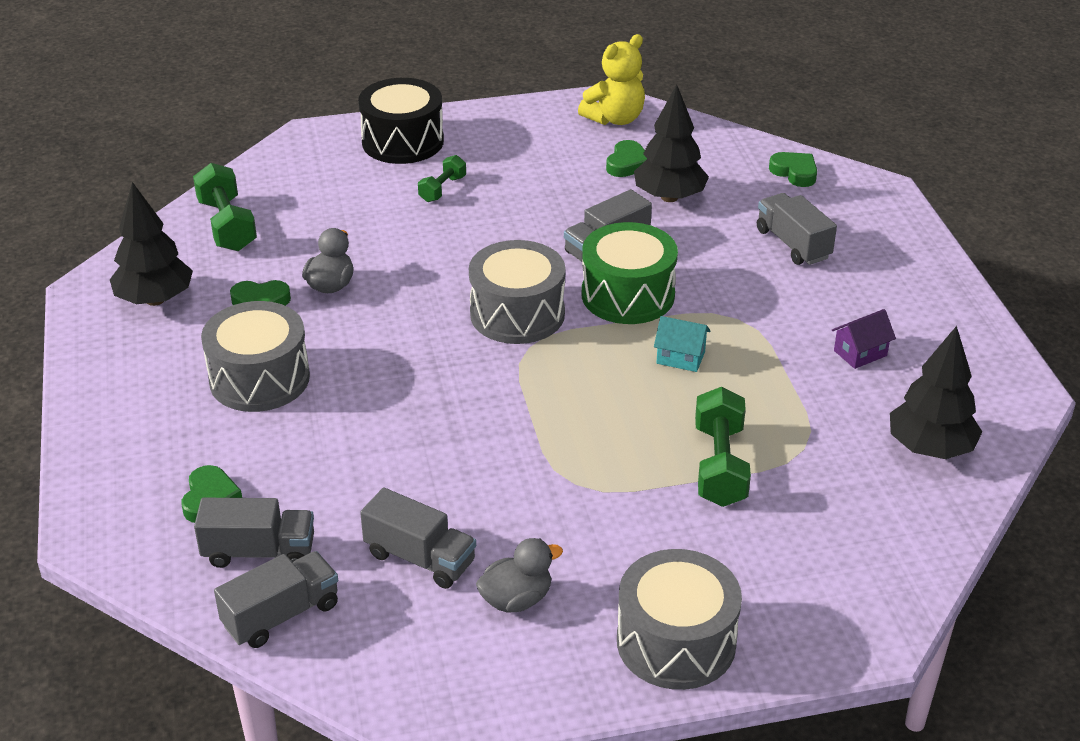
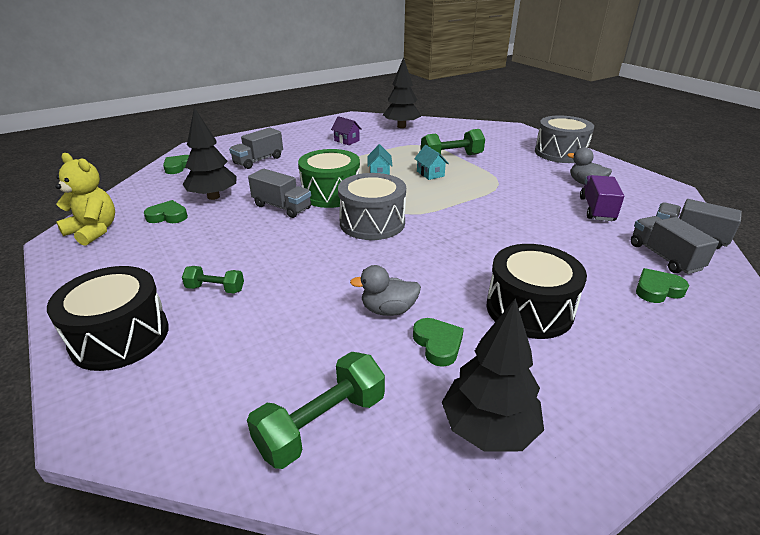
camera: 110 degrees left, 5 degrees down
grey drum [201,301,310,412] -> black drum [487,244,587,339]
grey truck [360,488,476,589] -> purple truck [580,175,624,221]
none -> turquoise house [414,145,449,180]

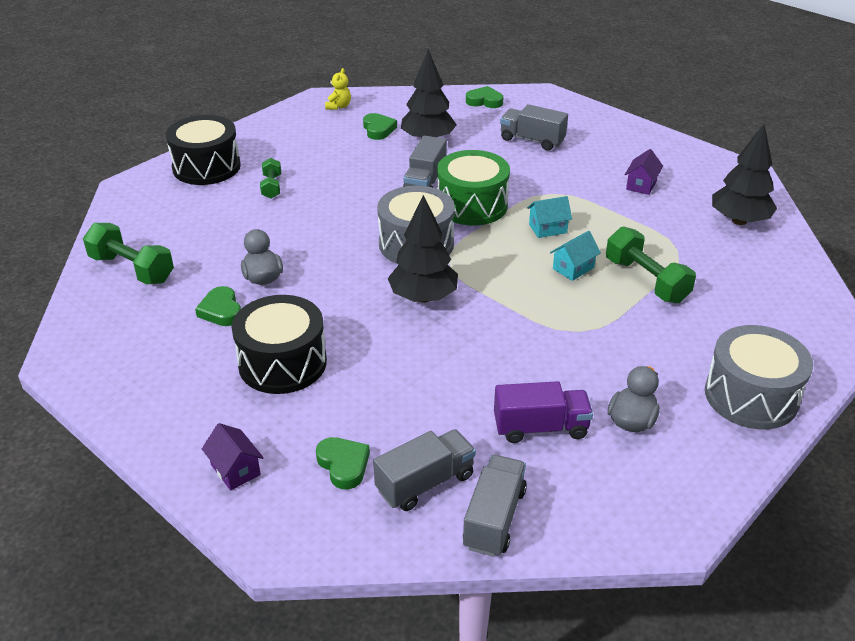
camera: 75 degrees right, 5 degrees up
yellow teddy bear [55,153,115,246] -> yellow teddy bear [325,68,351,110], size x0.55
green heart [413,318,464,367] -> green heart turned 105 degrees clockwise [195,286,241,326]
black tree [442,298,544,452] -> black tree moved to [388,195,458,303]
none -> purple house [202,423,264,491]

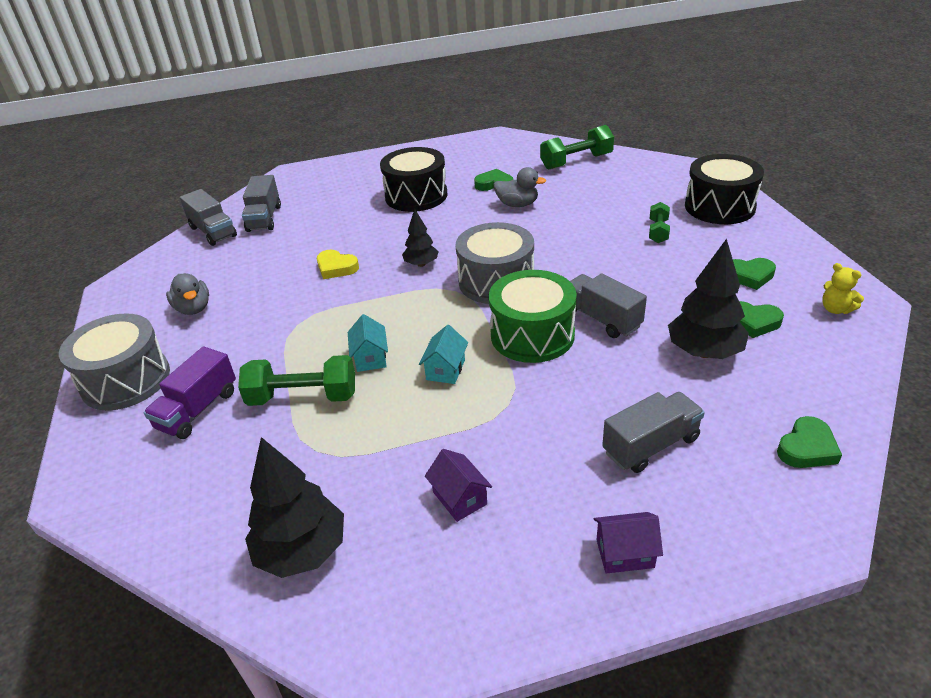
camera: 125 degrees right, 0 degrees up
purple house [202,423,264,491] -> purple house moved to [594,512,663,574]
green dumbbell [260,158,281,199] -> green dumbbell turned 75 degrees clockwise [649,202,670,243]
green heart [316,437,370,489] -> green heart moved to [733,258,776,290]
black tree [388,195,458,303] -> black tree [402,209,439,267], size x0.58
purple truck [494,381,593,443] -> purple truck moved to [143,346,236,439]
none -> yellow heart [317,249,359,279]

